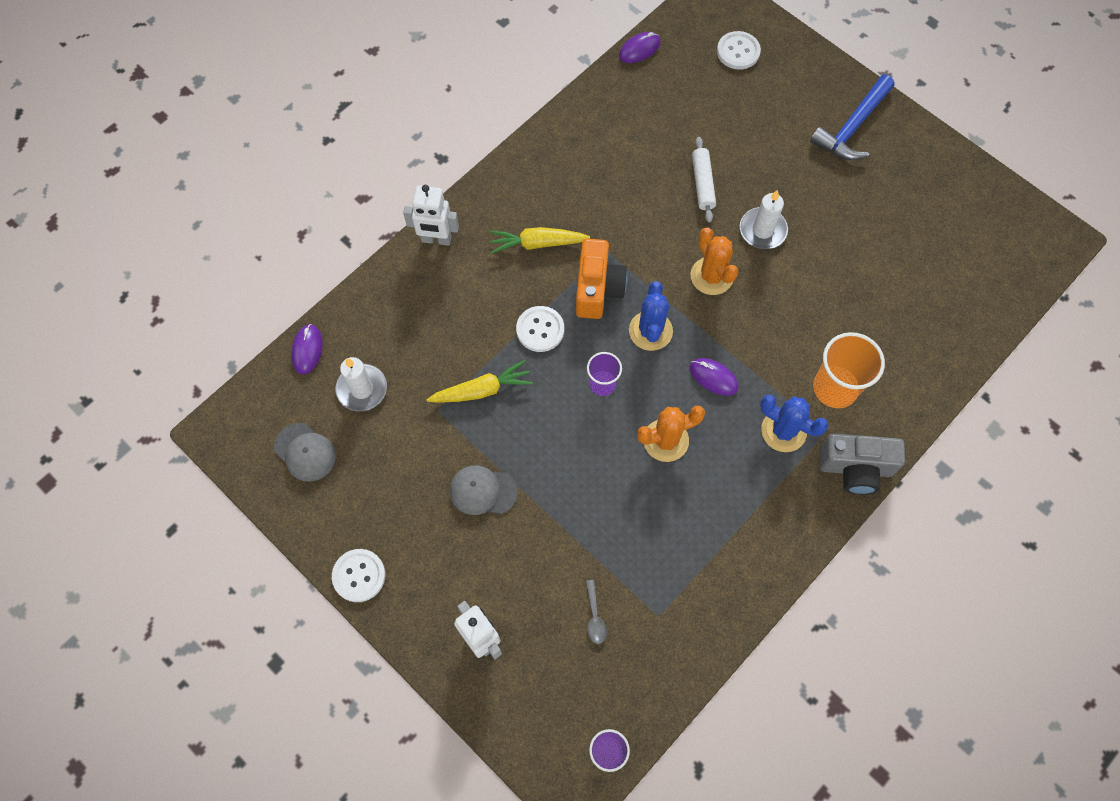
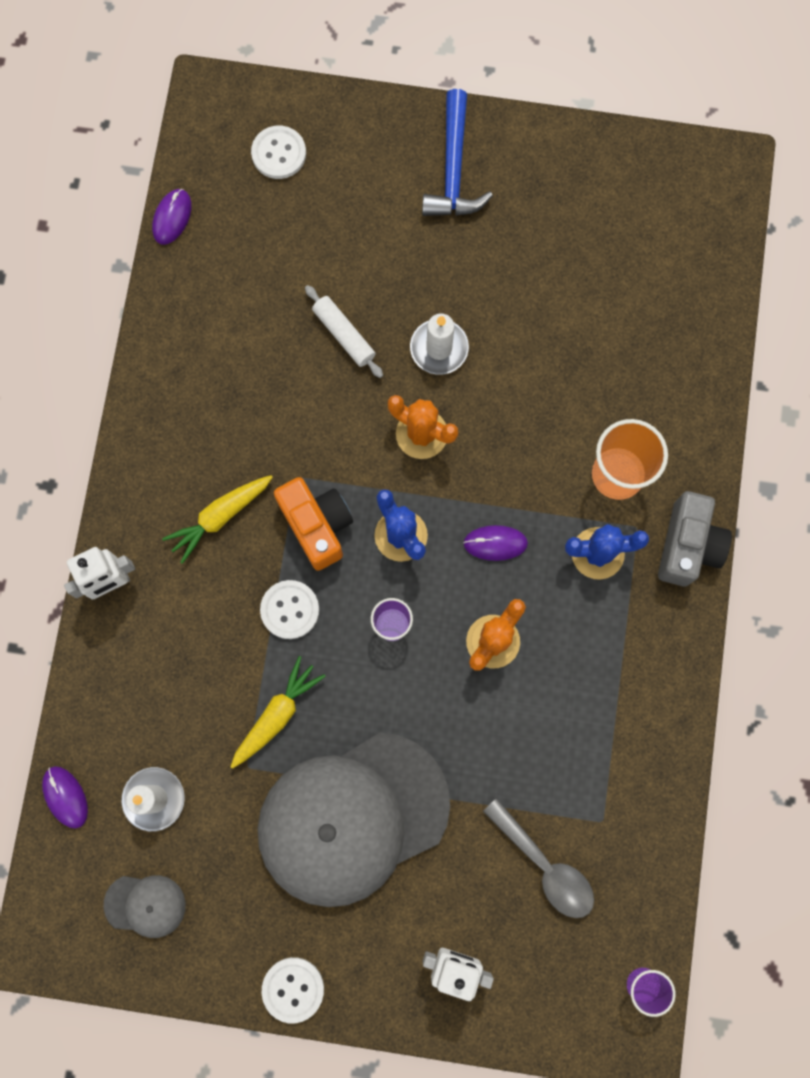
camera: 35 degrees left, 10 degrees up
grey cap [450,465,518,515] -> grey cap [257,733,450,907], size x2.47
grey spoon [586,580,607,644] -> grey spoon [483,798,594,918], size x1.94
grey camera [819,433,905,494] -> grey camera turned 45 degrees counterclockwise [658,491,732,586]

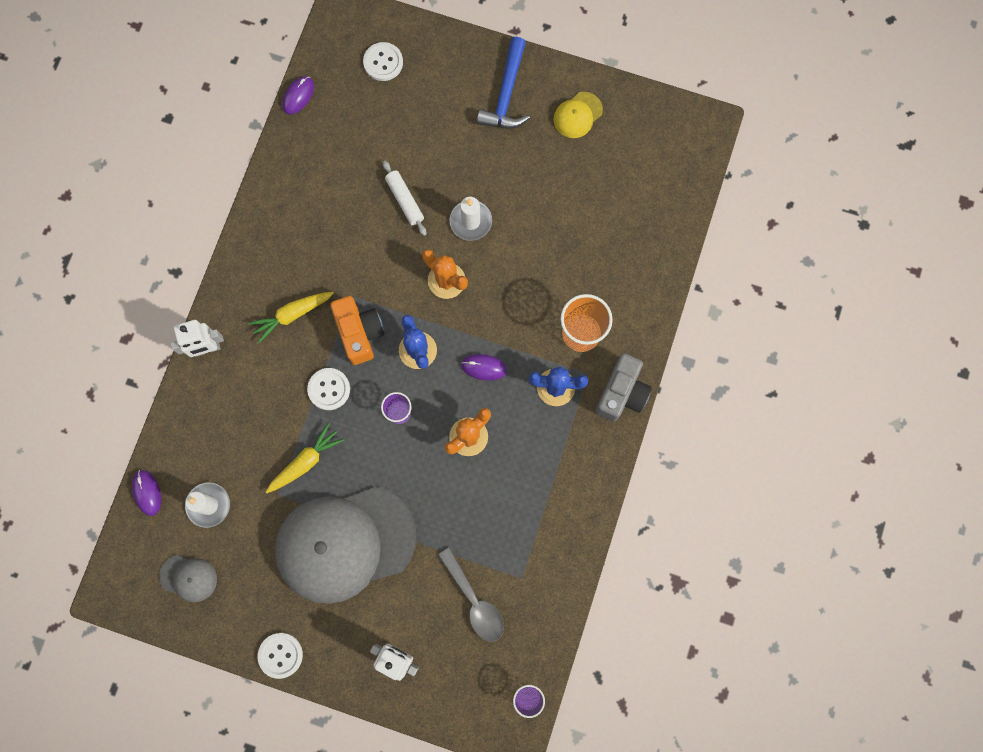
camera: 10 degrees right, 0 degrees up
none -> yellow cap [553,92,603,138]

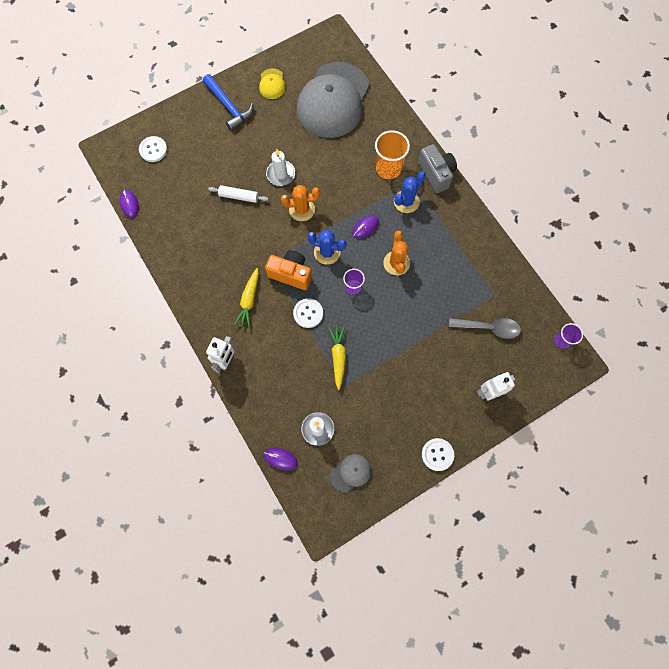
camera: 50 degrees left, 5 degrees down
grey cap [275,487,417,604] -> grey cap moved to [297,62,370,138]

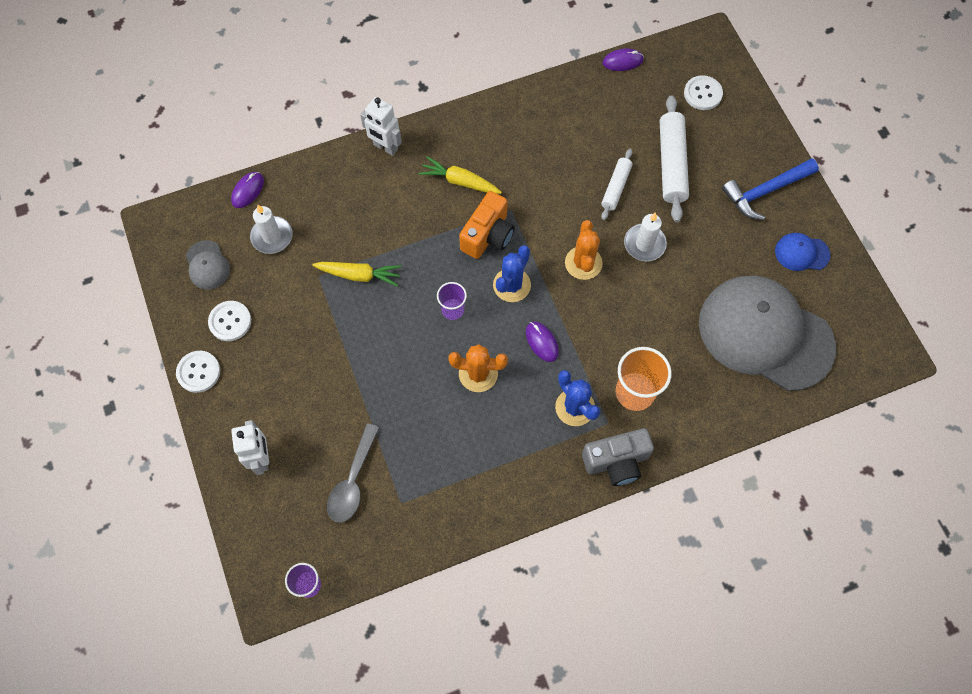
camera: 100 degrees right, 5 degrees down
yellow cap [259,68,286,99] -> blue cap [775,233,830,271]
white button [293,298,323,328] -> white button moved to [208,301,251,341]
none -> white rolling pin [660,95,689,222]

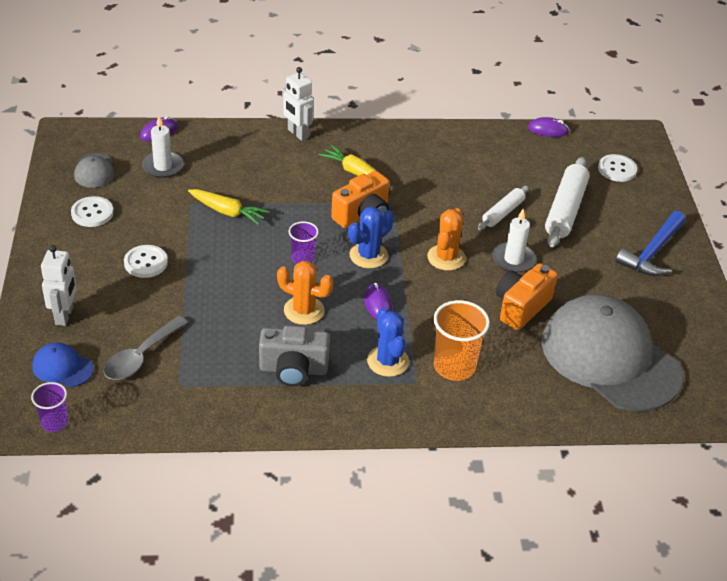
camera: 15 degrees right, 25 degrees down
white button [176,351,220,393] -> white button moved to [124,245,168,278]
grey camera [582,428,654,486] -> grey camera moved to [259,326,330,386]
blue hammer [722,158,819,220] -> blue hammer turned 45 degrees counterclockwise [616,211,686,276]
blue cap [775,233,830,271] -> blue cap moved to [32,343,94,387]
none -> orange camera [496,263,558,330]

